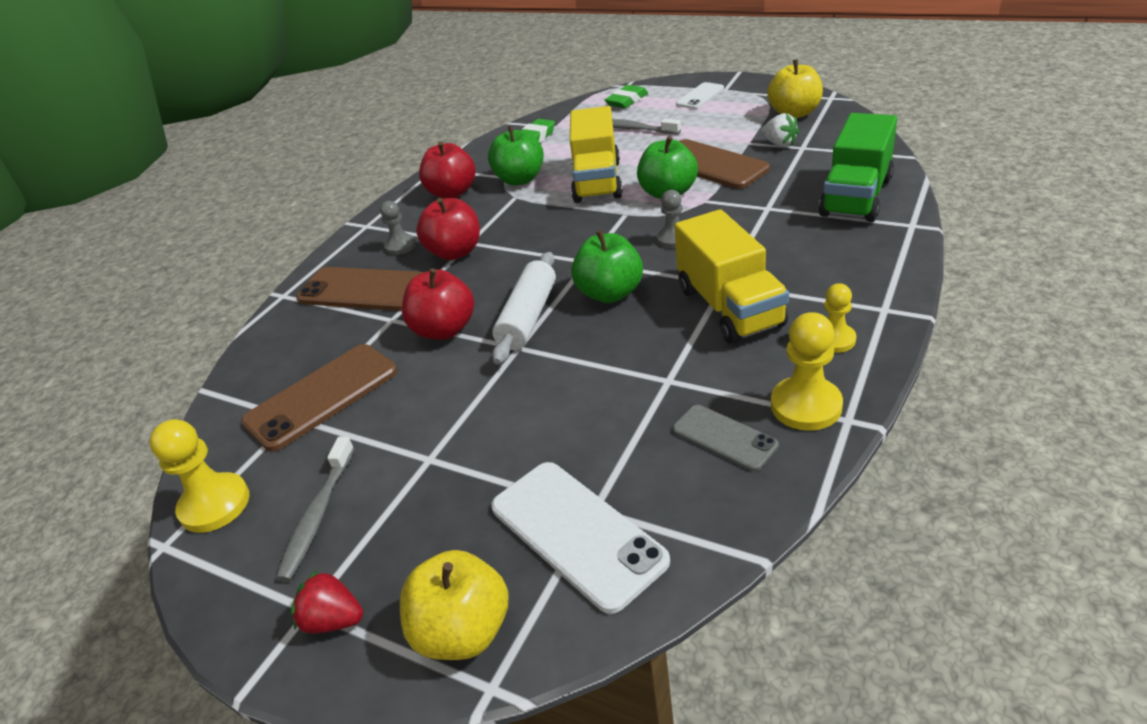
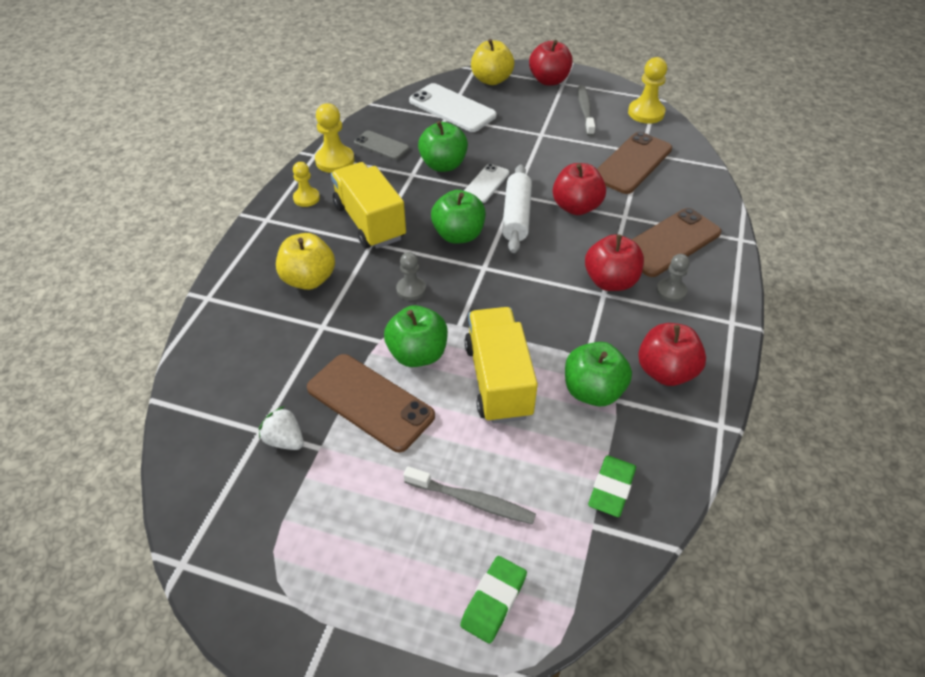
camera: 165 degrees right, 10 degrees up
red strawberry [290,569,363,634] -> red apple [529,40,573,86]
brown phone [296,267,424,311] -> brown phone turned 45 degrees counterclockwise [631,208,721,277]
white phone [676,82,724,109] -> white phone moved to [464,164,509,203]
yellow apple [767,59,823,118] -> yellow apple moved to [276,233,335,290]
green truck [819,113,897,222] -> none
none -> green apple [418,121,468,172]

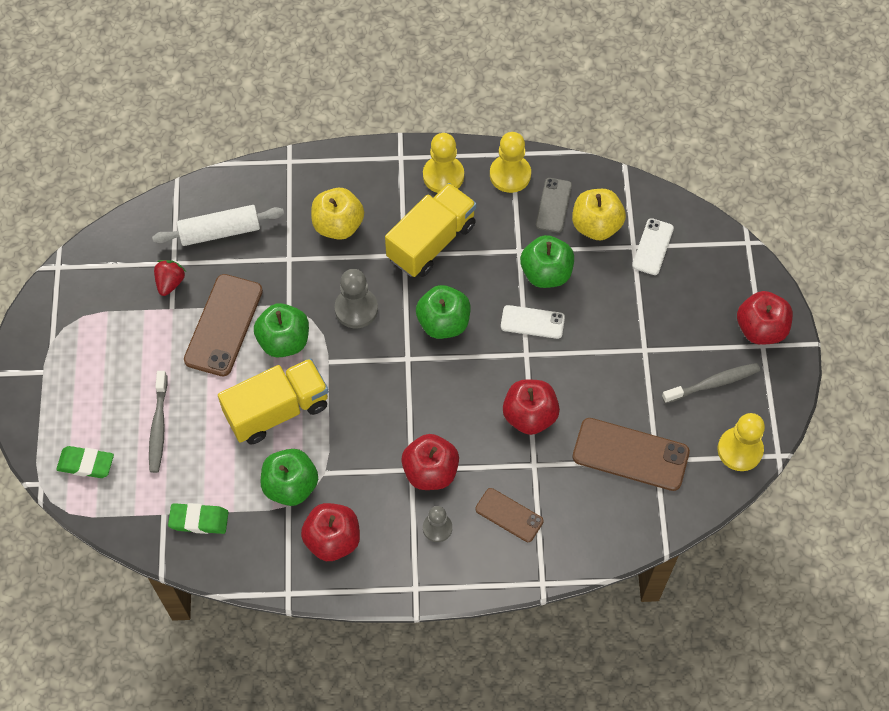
camera: 70 degrees right, 15 degrees up
white strawberry [259,406,304,450] -> red strawberry [154,260,186,296]
yellow pawn [293,162,320,207] -> yellow pawn [423,133,464,193], size x1.56
grey pawn [396,252,426,301] -> grey pawn [335,269,378,328], size x1.56
white phone [409,83,497,132] -> white phone [632,218,674,275], size x0.58
yellow apple [471,39,514,85] -> yellow apple moved to [572,189,626,240]
white rolling pin [502,164,532,253] -> white rolling pin moved to [152,205,284,246]
brown phone [631,208,721,277] -> brown phone [475,488,544,542], size x0.58

